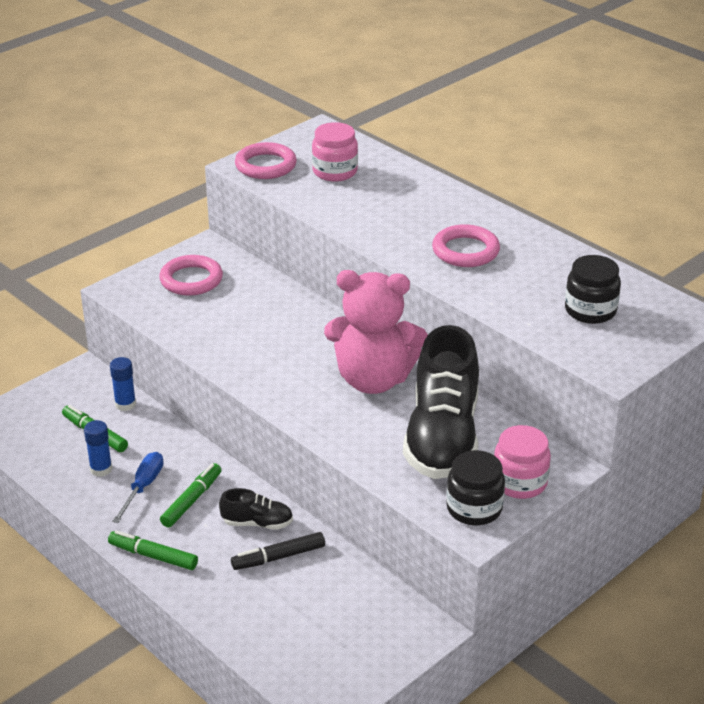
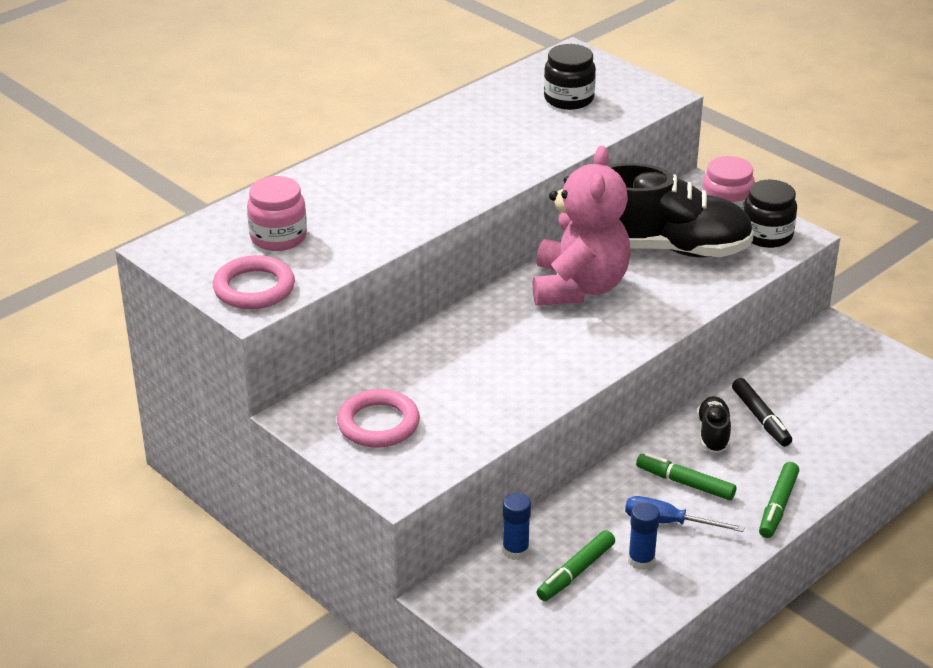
camera: 90 degrees left, 0 degrees up
pink ring [432,224,500,267] -> none

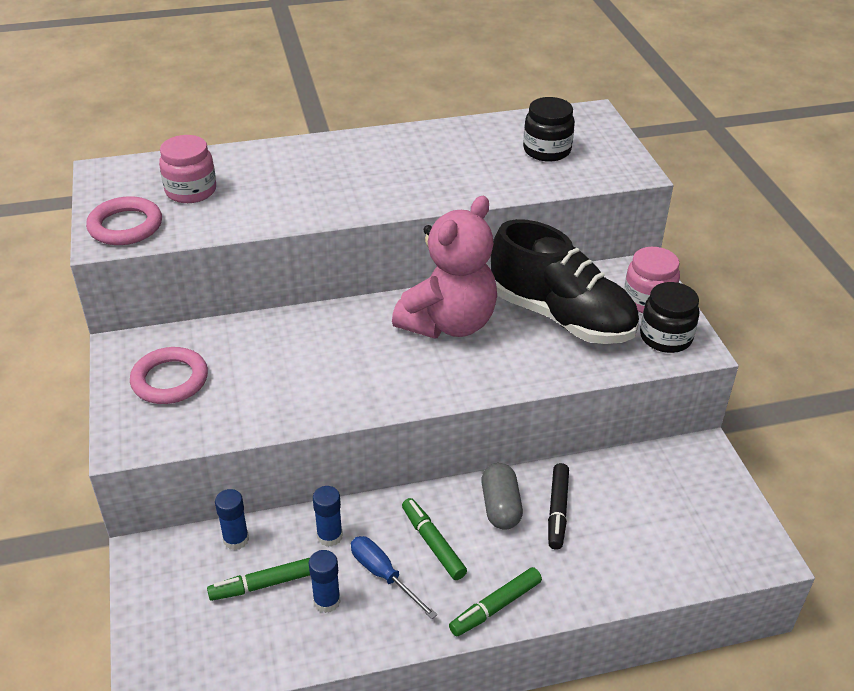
camera: 30 degrees right, 5 degrees up
black shoe [697,396,731,453] -> grey capsule [481,463,523,530]
none -> blue glue stick [313,486,343,547]

